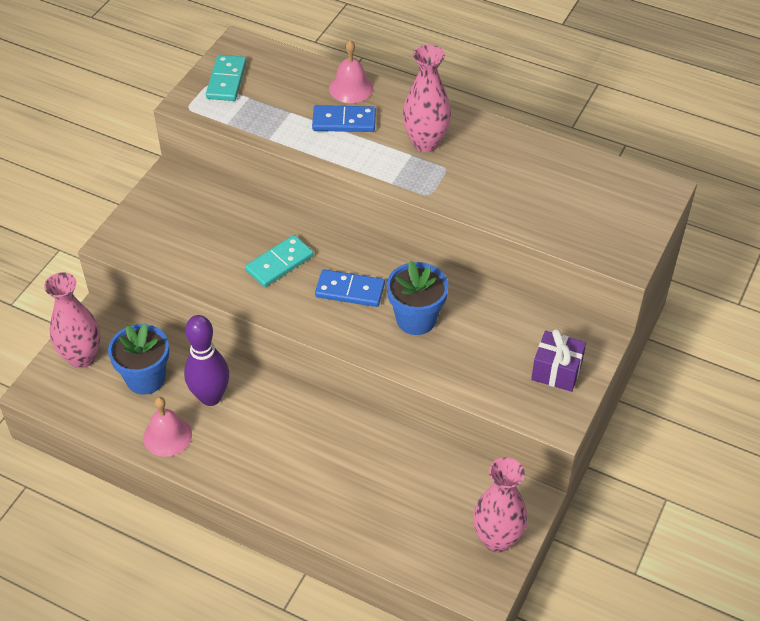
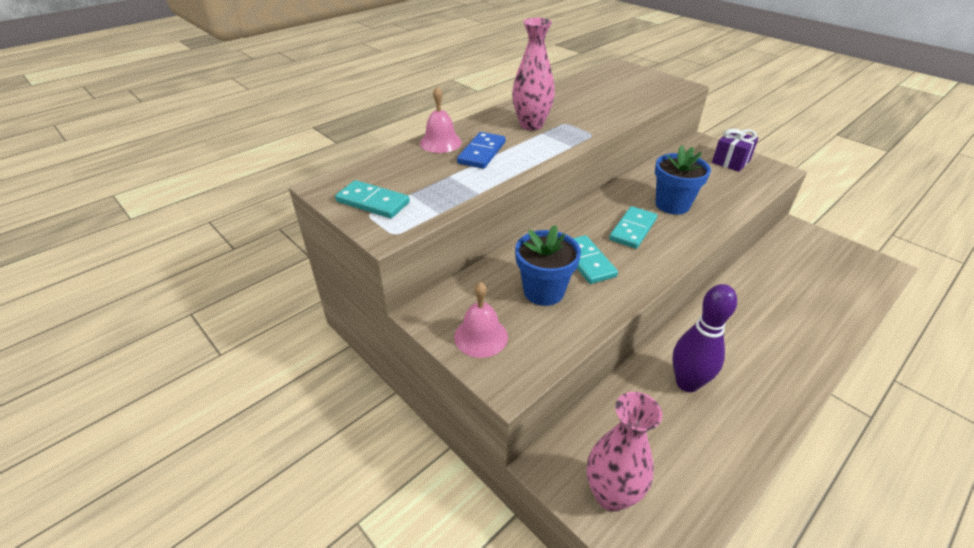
camera: 70 degrees left, 10 degrees down
blue flower pot [108,323,169,395] -> blue flower pot moved to [515,225,581,306]
pink bell [143,397,192,457] -> pink bell moved to [454,282,508,358]
blue domino [315,269,385,307] -> turquoise domino [609,206,657,249]
pink vase [473,457,528,553] -> none

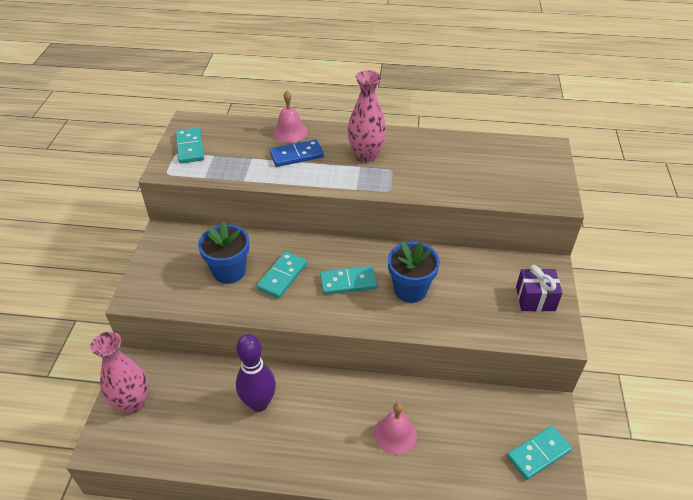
camera: 50 degrees right, 5 degrees up
pink bell [454,282,508,358] -> pink bell moved to [374,402,417,455]
none -> turquoise domino [507,426,572,480]

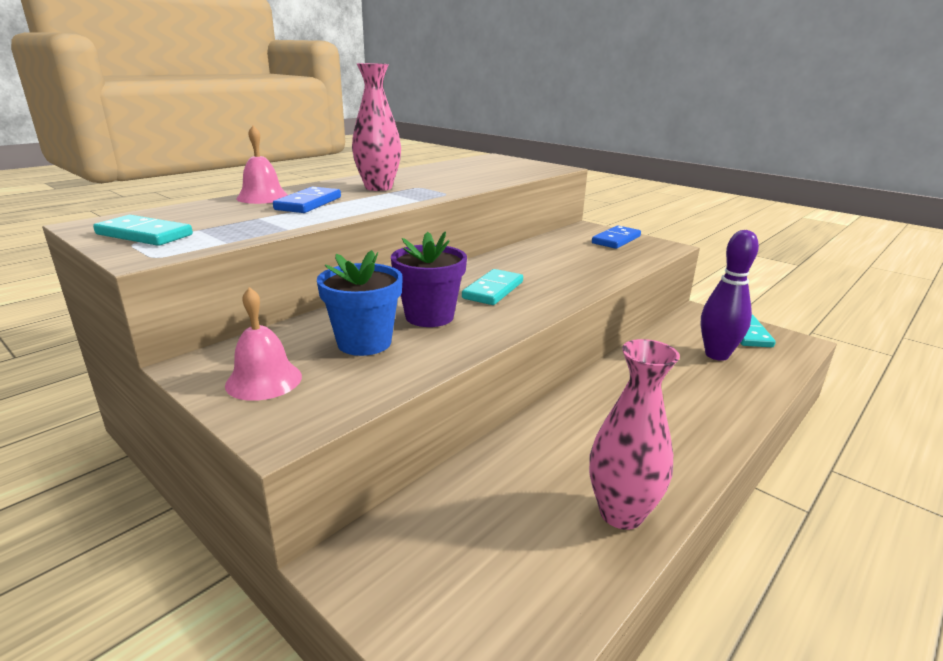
camera: 55 degrees left, 20 degrees down
pink vase [90,332,148,414] -> pink vase moved to [589,339,680,530]
purple bowling pin [236,334,276,412] -> purple bowling pin moved to [701,230,759,361]
turquoise domino [257,251,307,298] -> purple flower pot [391,231,467,327]
pink bell [374,402,417,455] -> pink bell moved to [225,287,302,401]
blue flower pot [388,242,440,303] -> none
purple gift [516,265,562,312] -> blue domino [592,225,641,249]

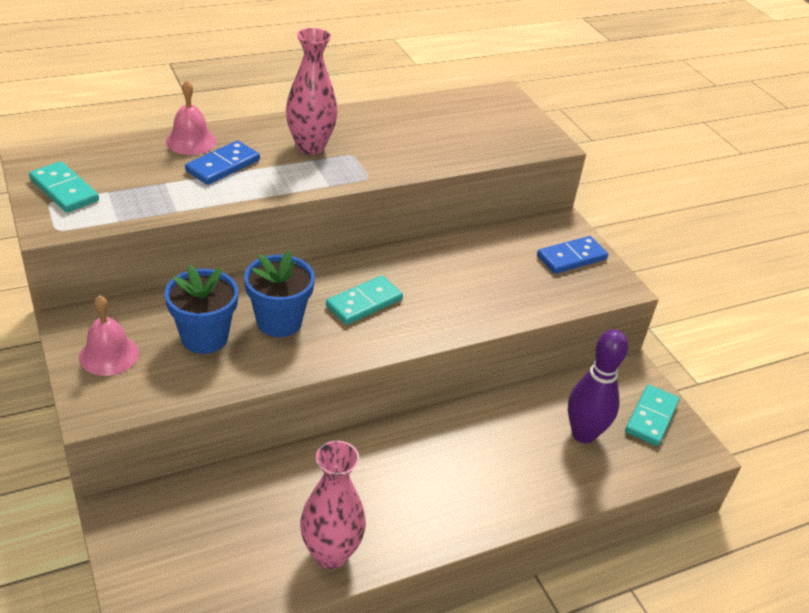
camera: 20 degrees right, 15 degrees up
purple flower pot [391,231,467,327] -> blue flower pot [244,250,315,337]

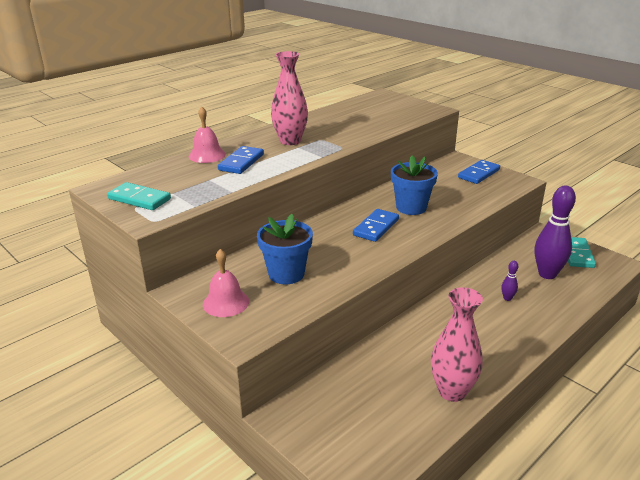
camera: 15 degrees left, 10 degrees down
blue flower pot [244,250,315,337] -> blue flower pot moved to [391,156,438,215]
turquoise domino [326,276,403,325] -> blue domino [353,209,399,242]
none -> purple bowling pin [501,261,518,301]

